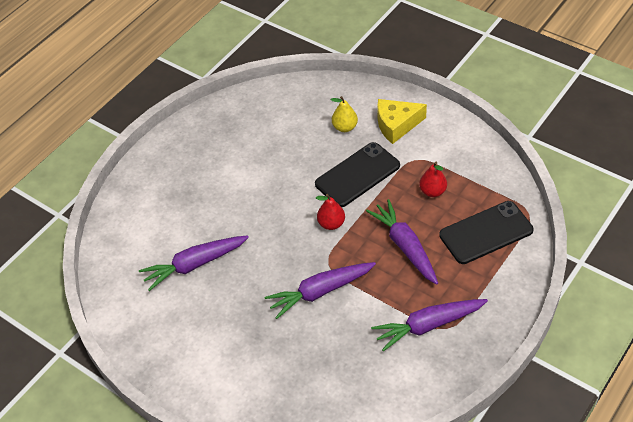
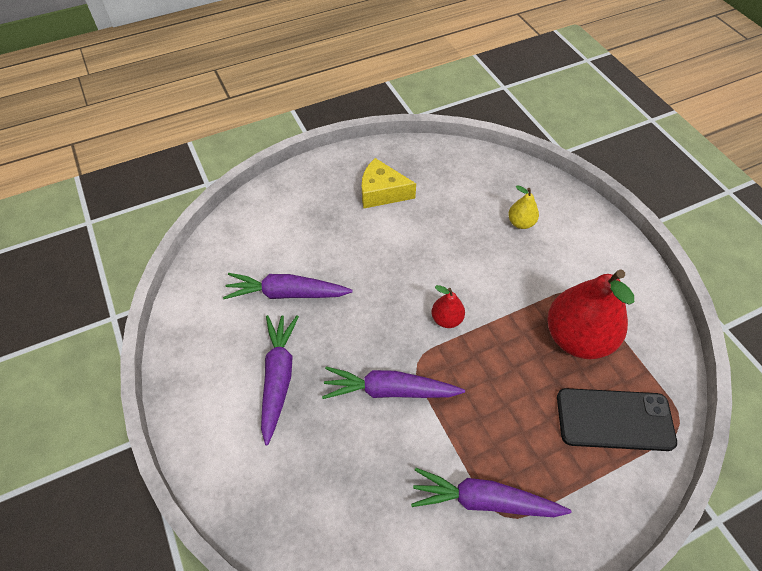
camera: 25 degrees right, 5 degrees up
black phone [315,142,400,207] -> none
purple carrot [366,199,438,285] -> purple carrot moved to [261,315,299,445]
yellow cheese [377,99,427,144] -> yellow cheese moved to [362,158,416,208]
red pear [419,162,447,197] -> red pear [547,269,634,359], size x2.18

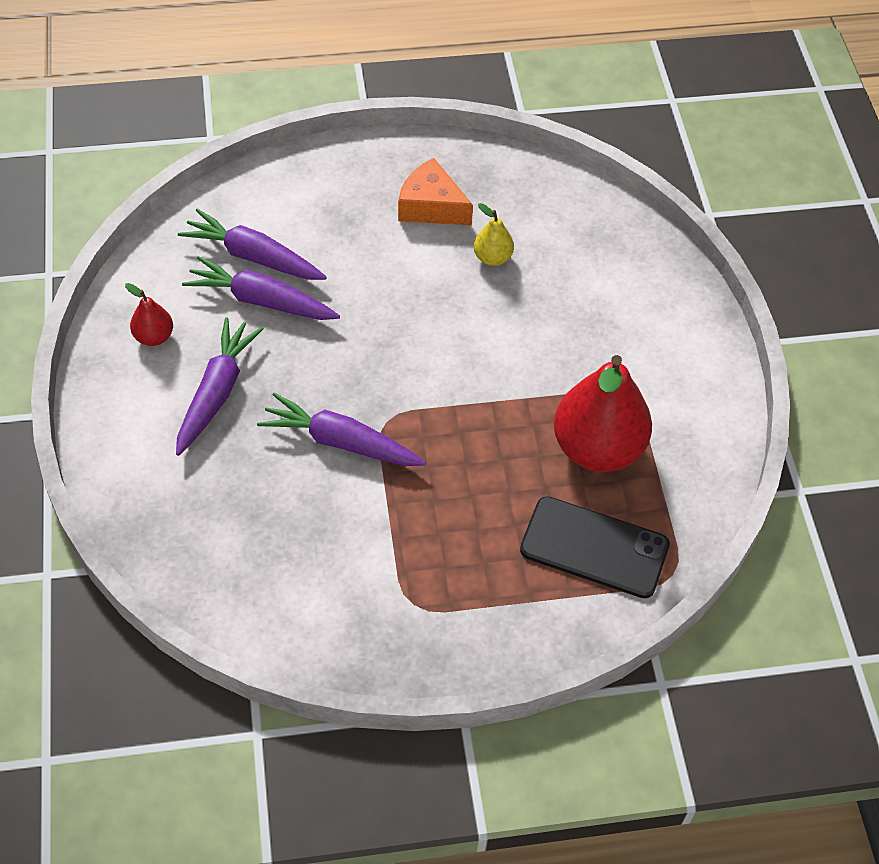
camera: 15 degrees right, 0 degrees up
yellow cheese [362,158,416,208] -> orange cheese [398,158,473,225]
purple carrot [411,468,571,517] -> purple carrot moved to [178,209,327,280]
red pear [432,285,465,328] -> red pear moved to [125,283,173,346]
yellow pear [508,185,539,229] -> yellow pear moved to [474,203,514,266]

